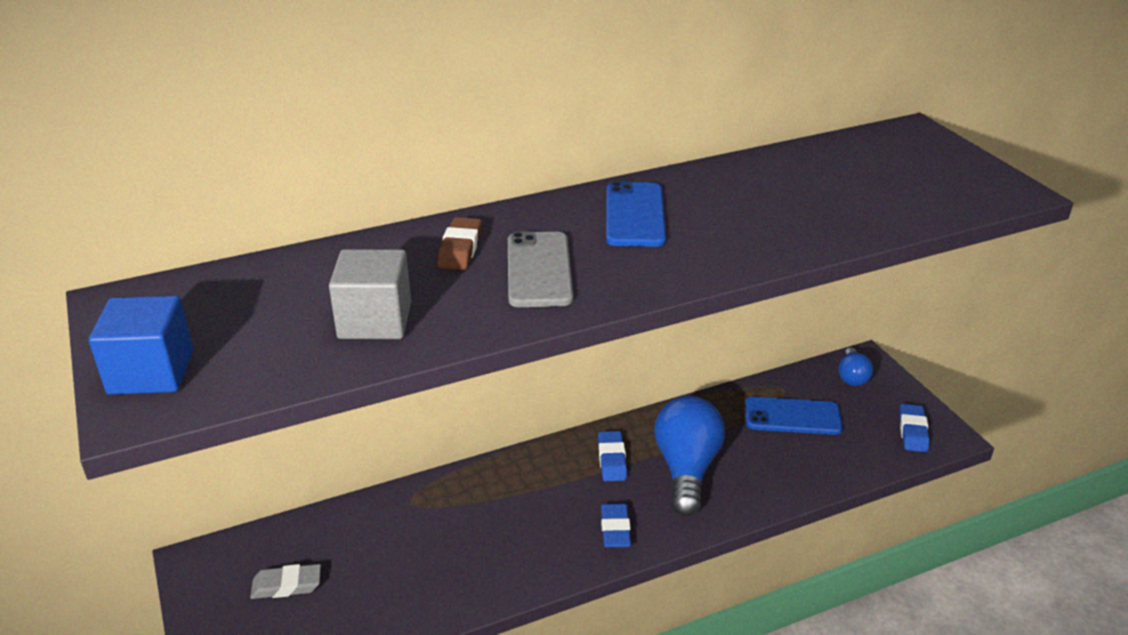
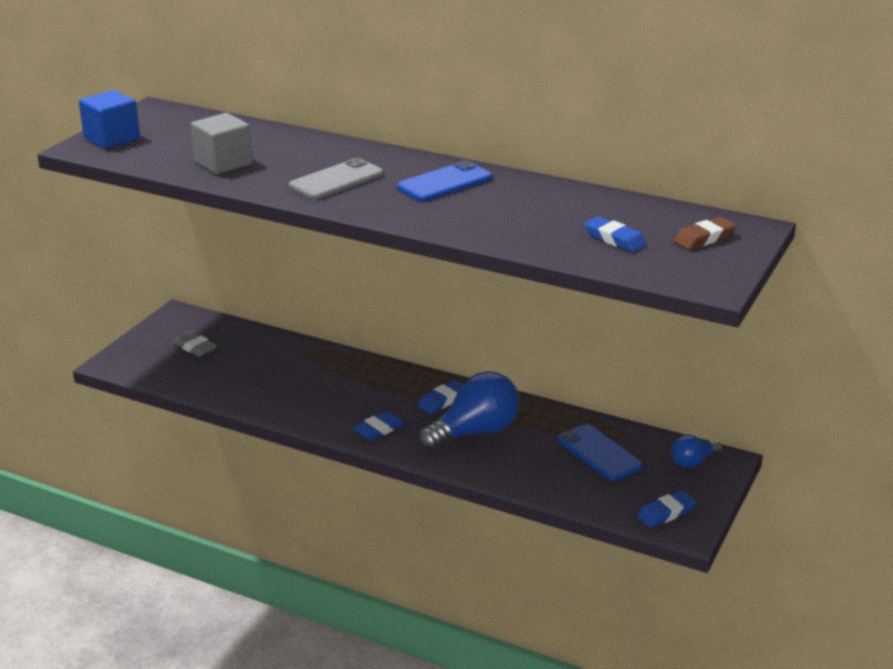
camera: 50 degrees right, 5 degrees down
brown eraser [437,217,482,270] -> brown eraser moved to [674,217,736,249]
none -> blue eraser [584,216,647,252]

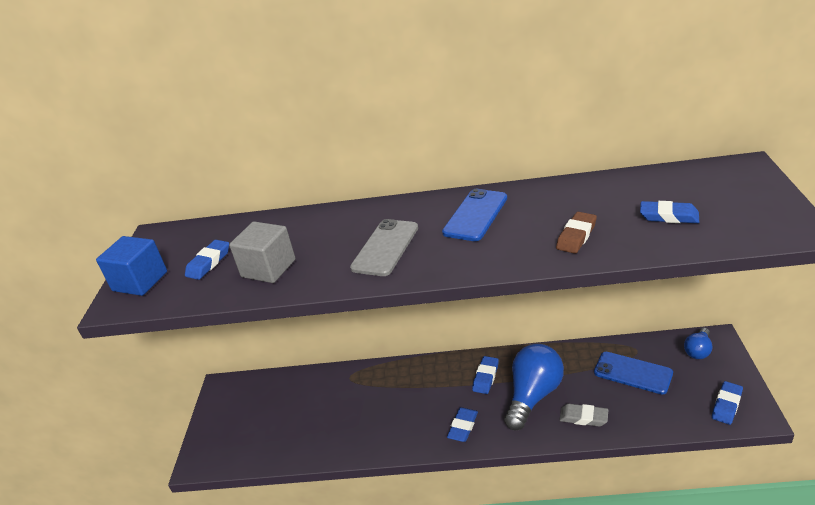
camera: 20 degrees left, 5 degrees up
grey eraser [173,331,217,357] -> grey eraser moved to [560,404,608,427]
brown eraser [674,217,736,249] -> brown eraser moved to [556,212,597,254]
none -> blue eraser [185,240,229,280]

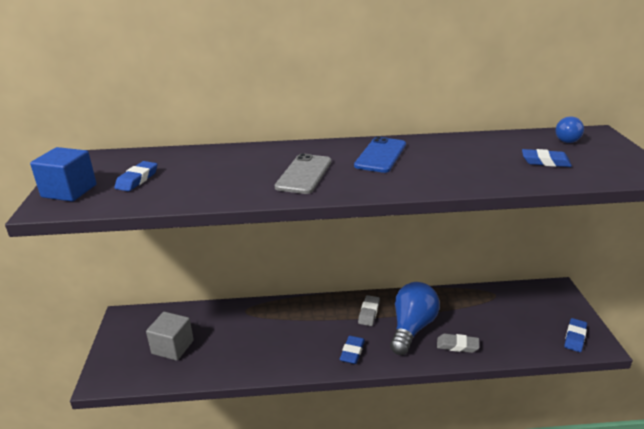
camera: 10 degrees left, 5 degrees down
grey cube [229,222,295,283] -> grey cube moved to [146,312,194,361]
blue eraser [472,356,499,394] -> grey eraser [358,295,380,326]
brown eraser [556,212,597,254] -> none
blue phone [594,352,673,394] -> none
blue light bulb [684,328,712,359] -> blue light bulb moved to [555,117,584,143]

